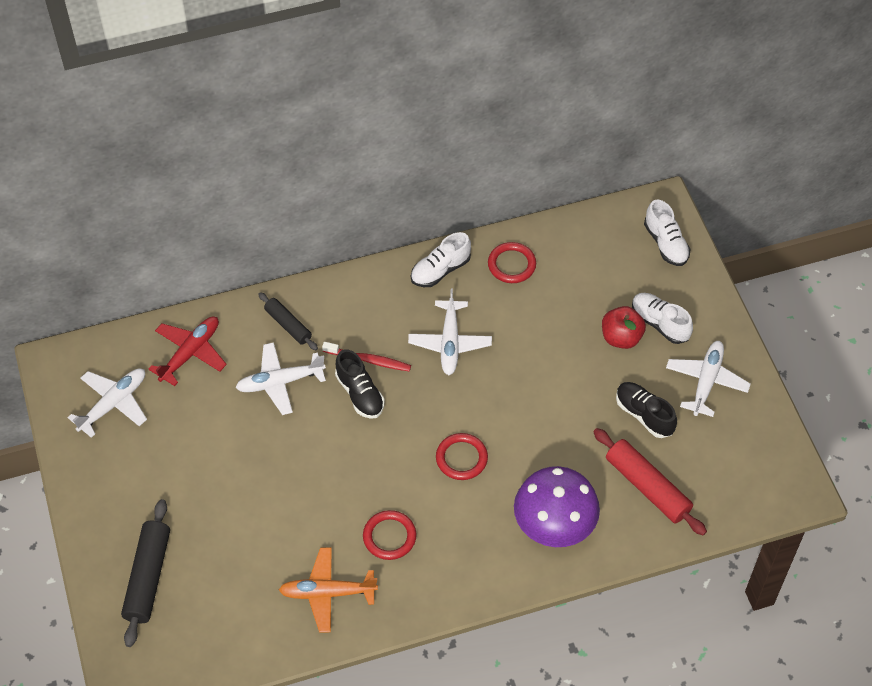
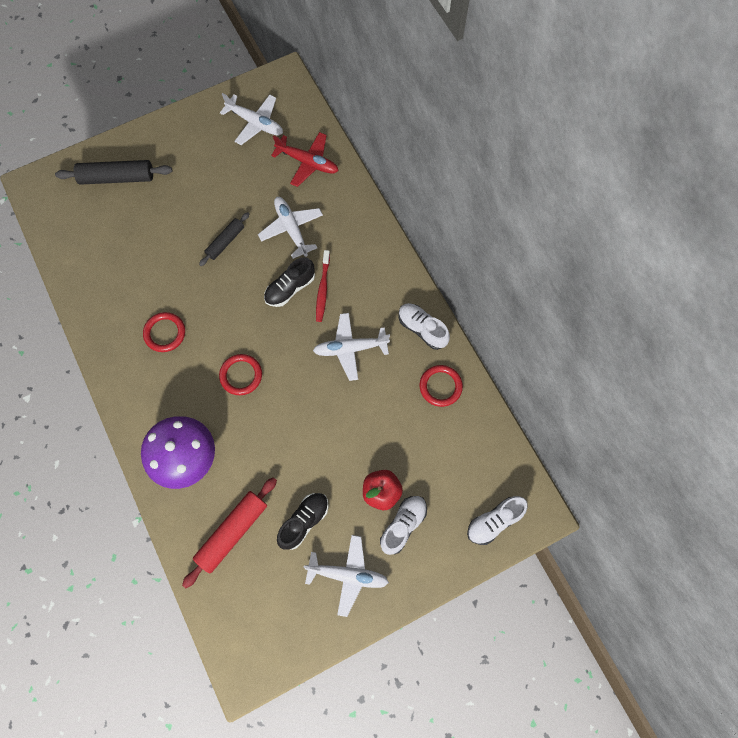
camera: 80 degrees right, 15 degrees up
black rolling pin [258,292,318,350] -> black rolling pin moved to [199,212,249,266]
orange plane [279,547,378,633] -> none

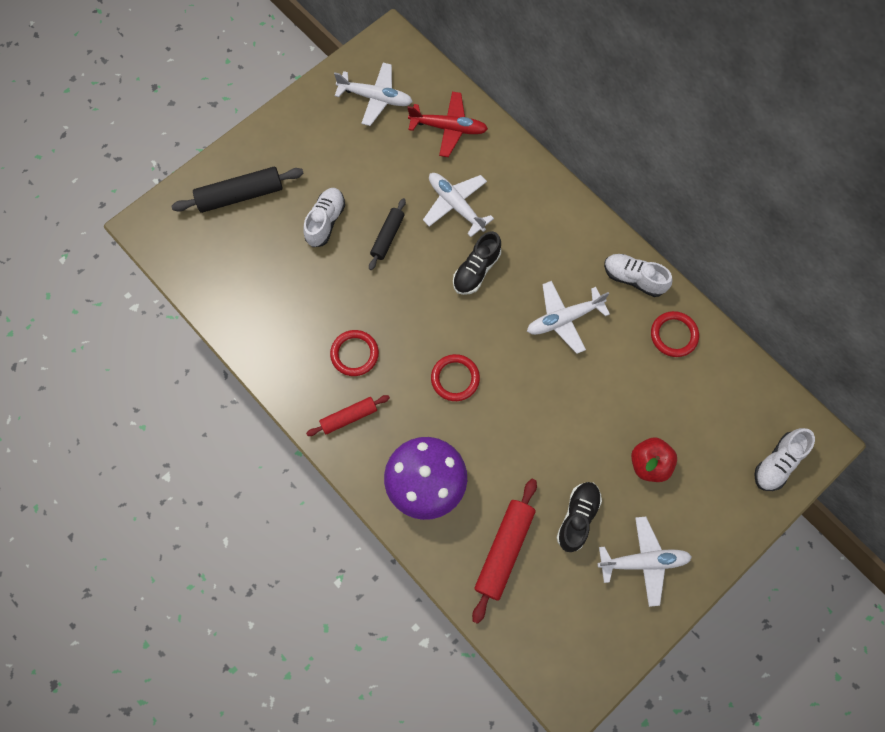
camera: 15 degrees left, 0 degrees up
red toothbrush [316,250,330,322] -> none
white shoe [380,496,427,555] -> white shoe moved to [303,188,345,247]
none -> red rolling pin [306,395,390,436]

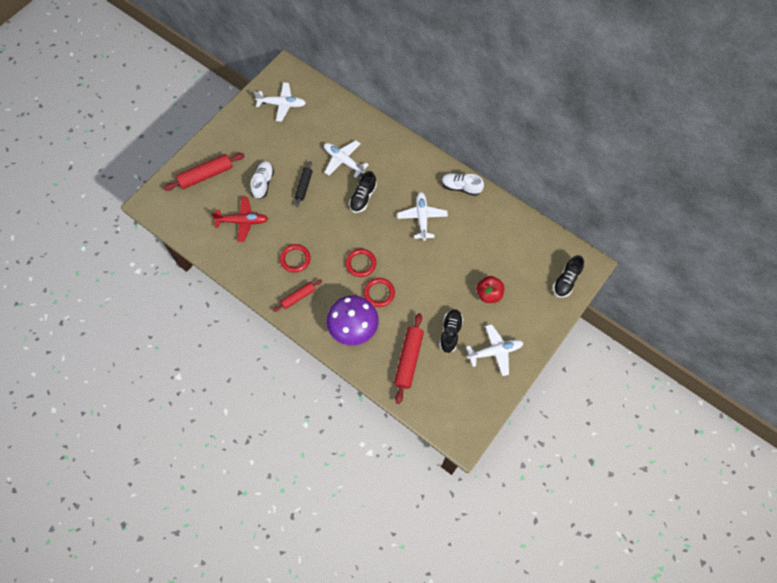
camera: 10 degrees left, 5 degrees down
black rolling pin [171,167,304,213] -> red rolling pin [163,153,245,191]
red plane [408,92,488,157] -> red plane moved to [211,197,268,242]
white plane [527,281,610,354] -> white plane turned 120 degrees clockwise [397,192,448,241]
red ring [651,311,699,357] -> red ring moved to [364,278,395,307]
white shoe [754,428,815,491] -> black shoe [553,255,584,298]

